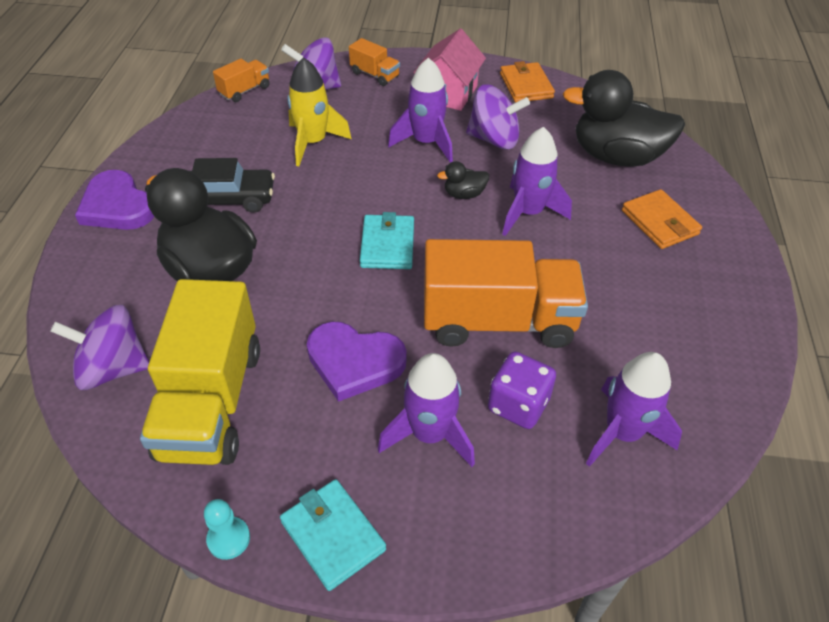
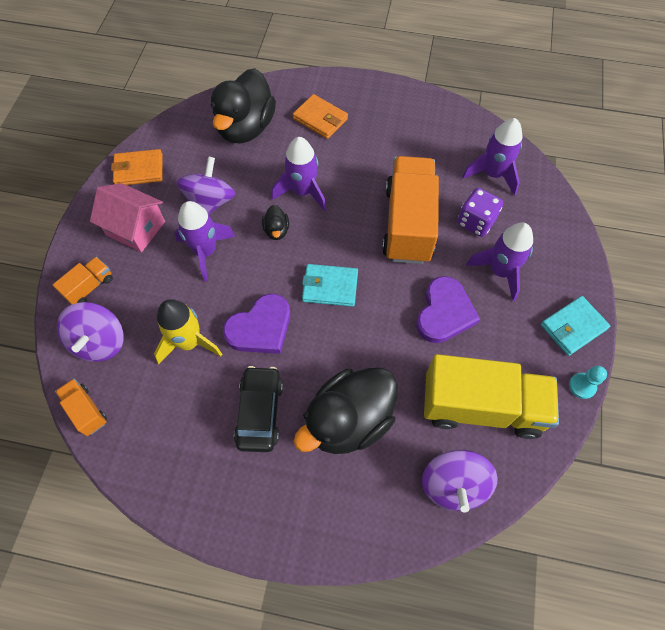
camera: 85 degrees left, 15 degrees up
purple heart [75,170,154,230] -> purple heart moved to [223,294,290,354]
orange wallet [622,189,702,249] -> orange wallet turned 60 degrees clockwise [293,94,348,139]

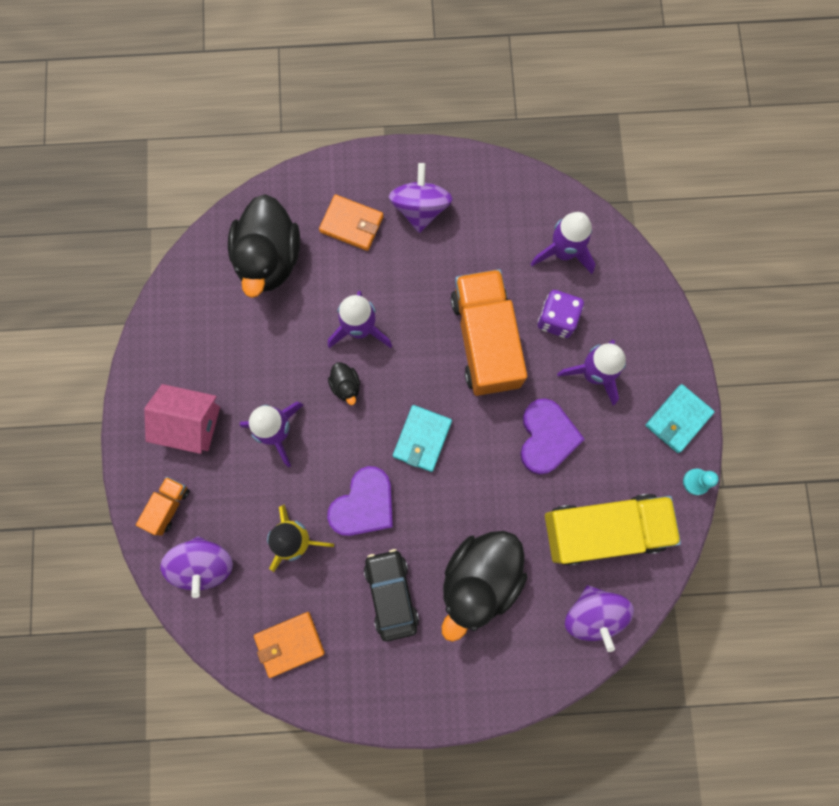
camera: 15 degrees left, 15 degrees up
orange truck [55,379,107,436] -> none
orange wallet [111,149,163,185] -> orange wallet moved to [254,612,325,678]
purple spinning top [176,156,235,214] -> purple spinning top moved to [389,163,452,233]
turquoise wallet [302,264,358,307] -> turquoise wallet turned 60 degrees counterclockwise [393,405,452,472]

